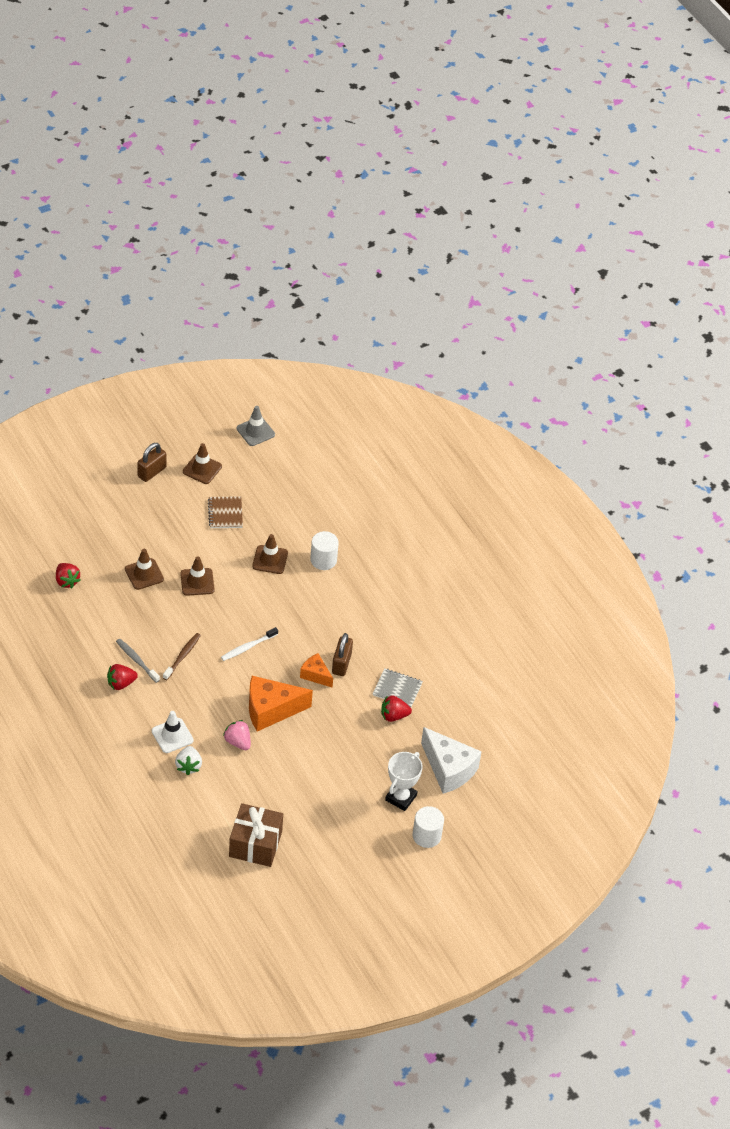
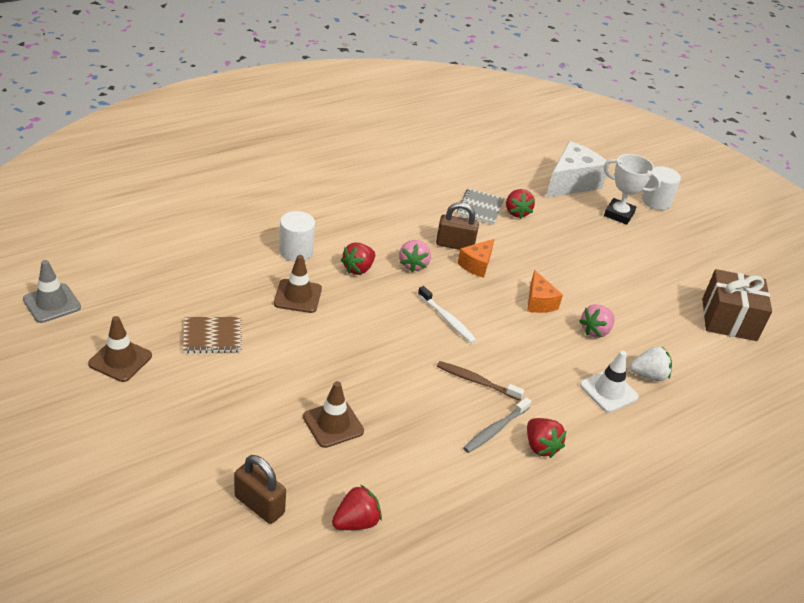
camera: 95 degrees left, 10 degrees down
brown padlock [137,443,166,482] -> brown padlock moved to [234,455,286,524]
brown traffic cone [180,556,215,596] -> none
orange cheese [249,676,313,732] -> orange cheese [527,270,563,313], size x0.55
none -> red strawberry [341,243,375,275]
none -> pink strawberry [399,240,431,272]

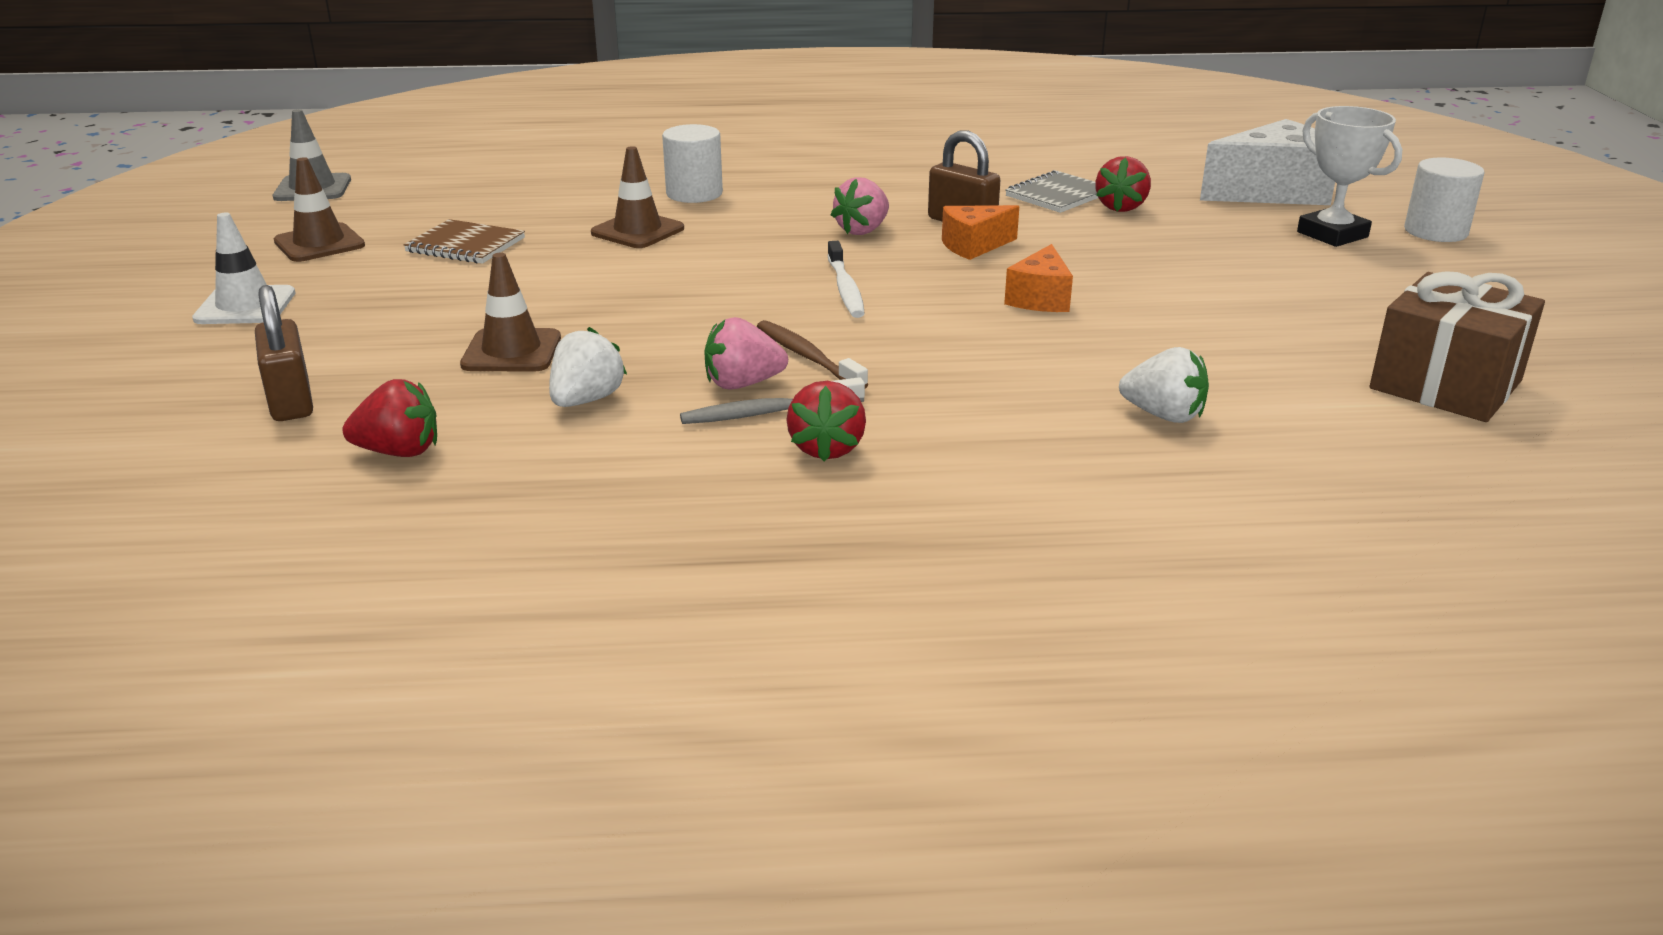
camera: 35 degrees right, 10 degrees down
red strawberry [341,243,375,275] -> none
pink strawberry [579,304,615,338] -> pink strawberry moved to [705,317,788,389]
white traffic cone [580,351,639,413] -> white traffic cone moved to [192,212,296,324]
none -> white strawberry [549,327,627,407]

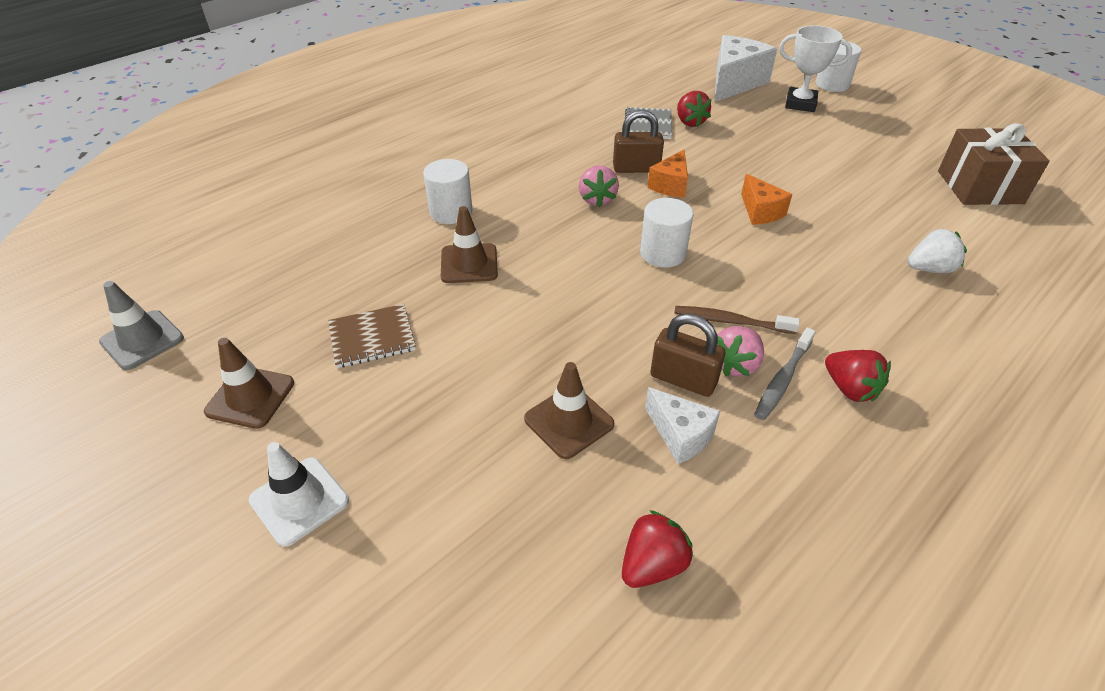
camera: 40 degrees left, 15 degrees up
brown padlock [255,285,313,421] -> brown padlock moved to [650,313,725,397]
white strawberry [549,327,627,407] -> white cheese [645,387,720,464]
white toothbrush [827,241,865,318] -> white cylinder [640,198,694,268]

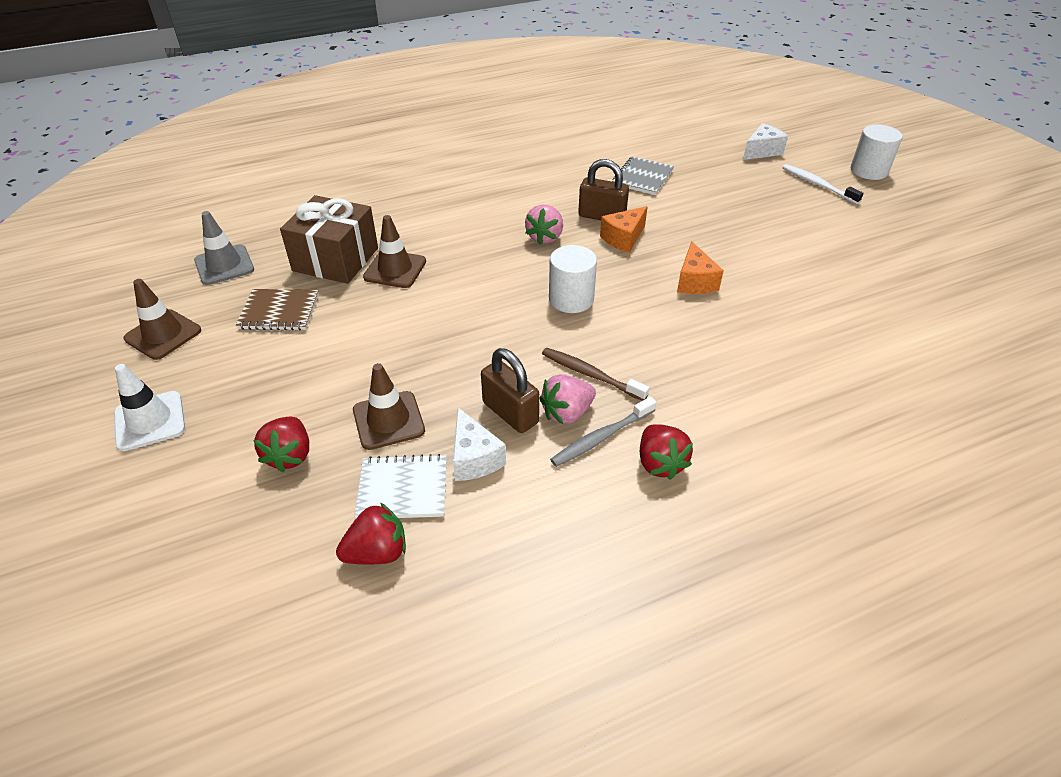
camera: 20 degrees right, 0 degrees up
grey traffic cone [99,281,184,370] -> grey traffic cone moved to [194,211,254,285]
white cylinder [423,159,472,224] -> none
red strawberry [677,91,712,127] -> red strawberry moved to [253,417,309,472]
white cheese [715,35,777,102] -> white cheese [743,123,788,160], size x0.55
white trophy [779,25,852,112] -> white toothbrush [782,164,864,204]
white strawberry [908,229,967,273] -> none
brown gift [938,123,1050,205] -> brown gift moved to [280,195,378,284]
none -> white notebook [354,454,447,518]

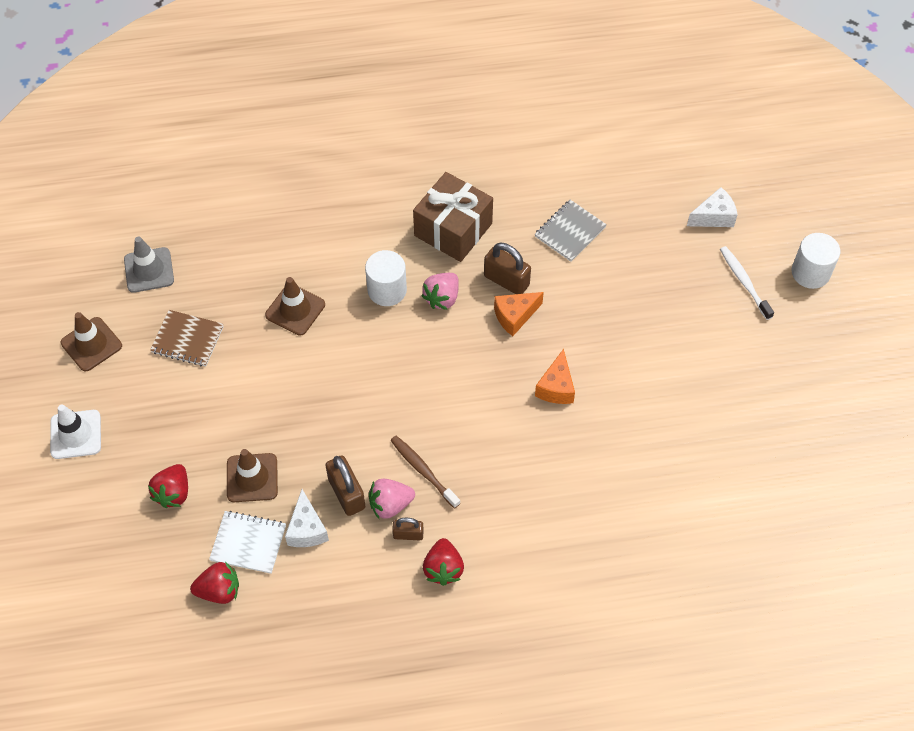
camera: 15 degrees right, 15 degrees up
brown gift [280,195,378,284] -> brown gift moved to [413,172,493,262]
white cylinder [549,245,597,313] -> white cylinder moved to [365,250,407,306]
grey toothbrush [550,397,656,467] -> brown padlock [392,518,424,540]

